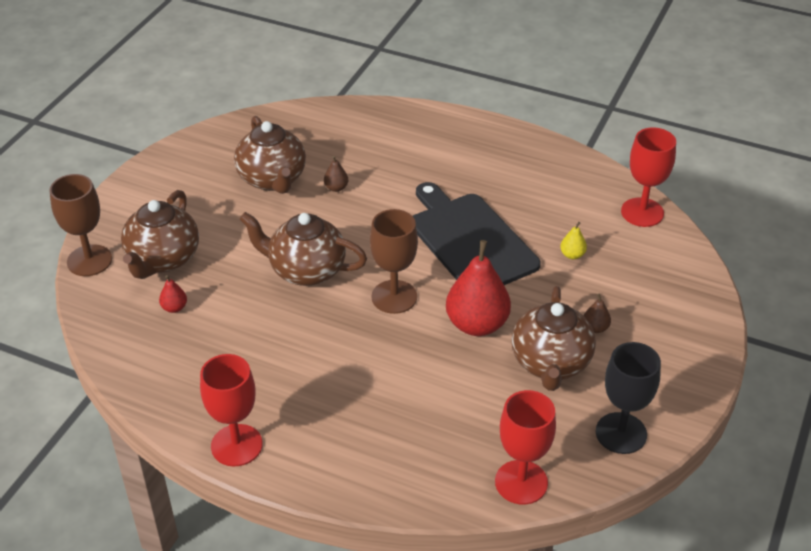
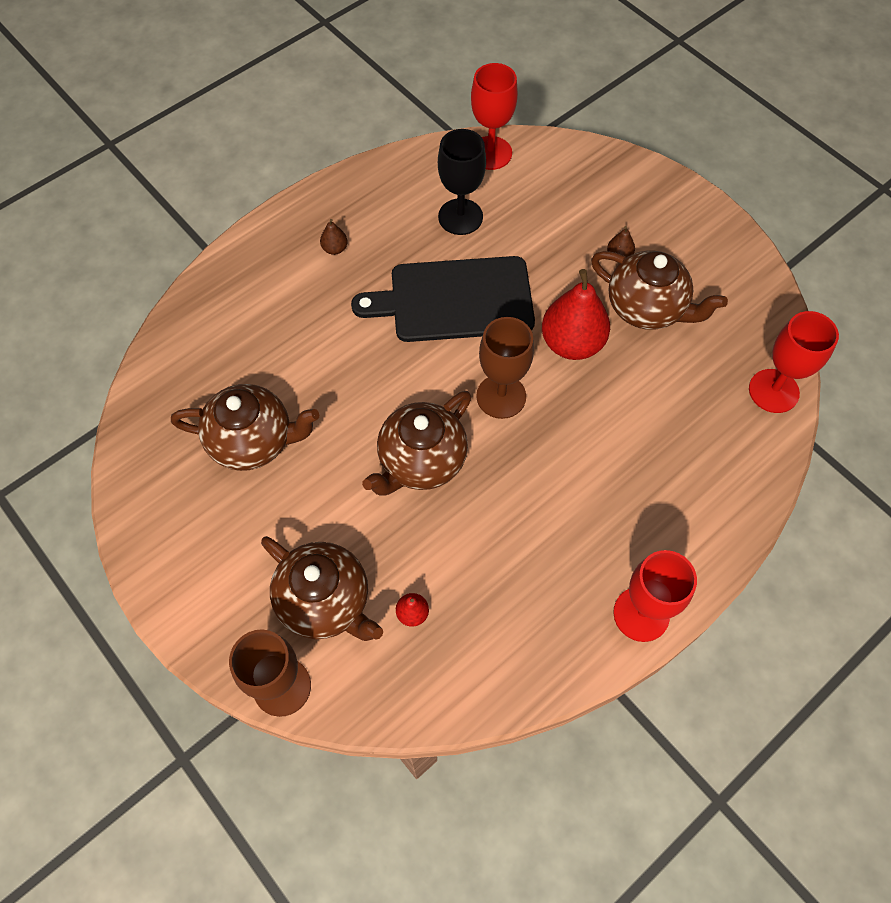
camera: 65 degrees left, 20 degrees up
brown pear [324,156,348,192] -> brown pear moved to [320,219,348,255]
yellow pear [560,222,587,259] -> none
black goblet [596,342,661,454] -> black goblet moved to [438,129,486,235]

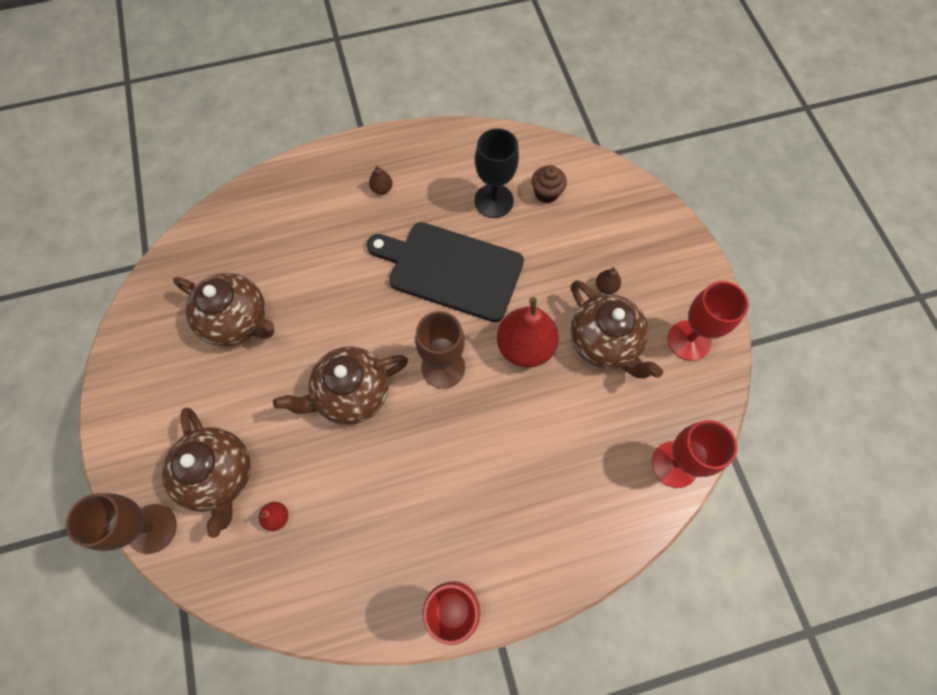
camera: 25 degrees right, 5 degrees up
red goblet [471,63,518,170] -> red goblet moved to [667,281,749,361]
none -> brown cupcake [531,165,567,203]

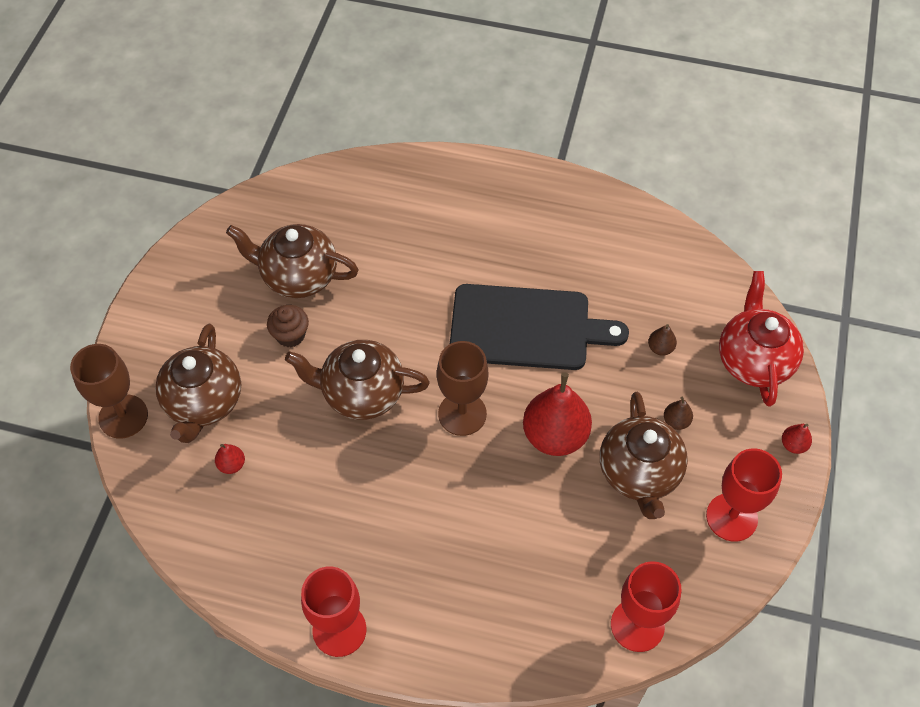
camera: 30 degrees right, 10 degrees down
brown teapot [173,273,274,347] -> brown teapot turned 135 degrees clockwise [226,224,358,298]
black cutting board [367,222,524,322] -> black cutting board turned 135 degrees clockwise [450,284,629,370]
brown pear [369,165,392,195] -> brown pear moved to [648,324,677,355]
black goblet [474,128,519,218] -> none
brown cupcake [531,165,567,203] -> brown cupcake moved to [267,305,309,348]
none -> red teapot [719,271,804,406]
none -> red pear [782,424,812,454]

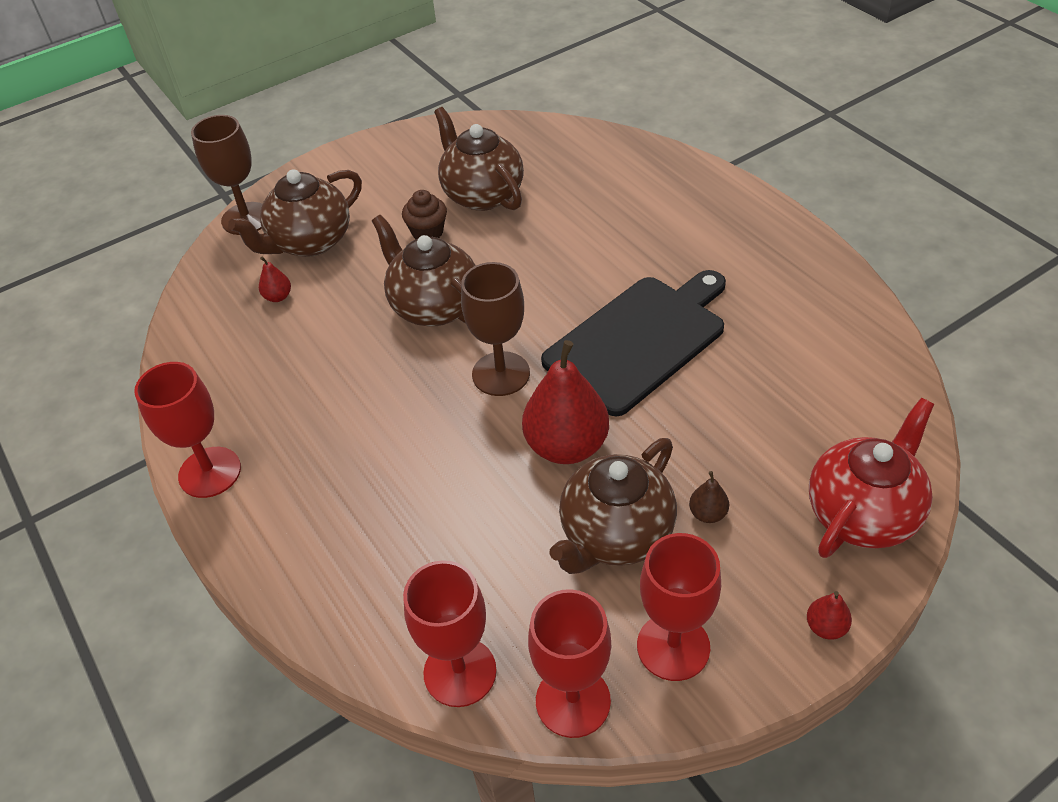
camera: 45 degrees right, 10 degrees down
black cutting board [450,284,629,370] -> black cutting board turned 90 degrees counterclockwise [541,270,726,416]
brown pear [648,324,677,355] -> none
none -> red goblet [528,589,611,738]

